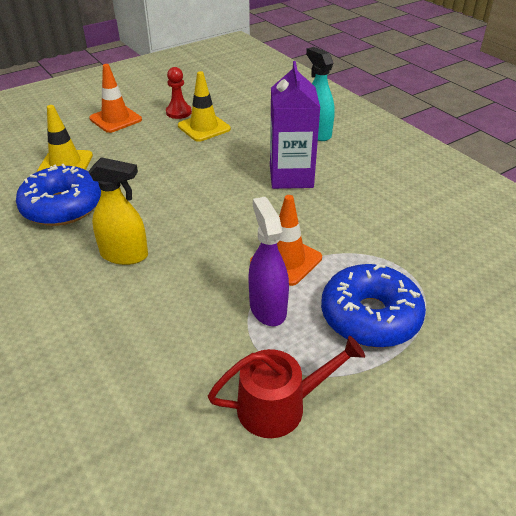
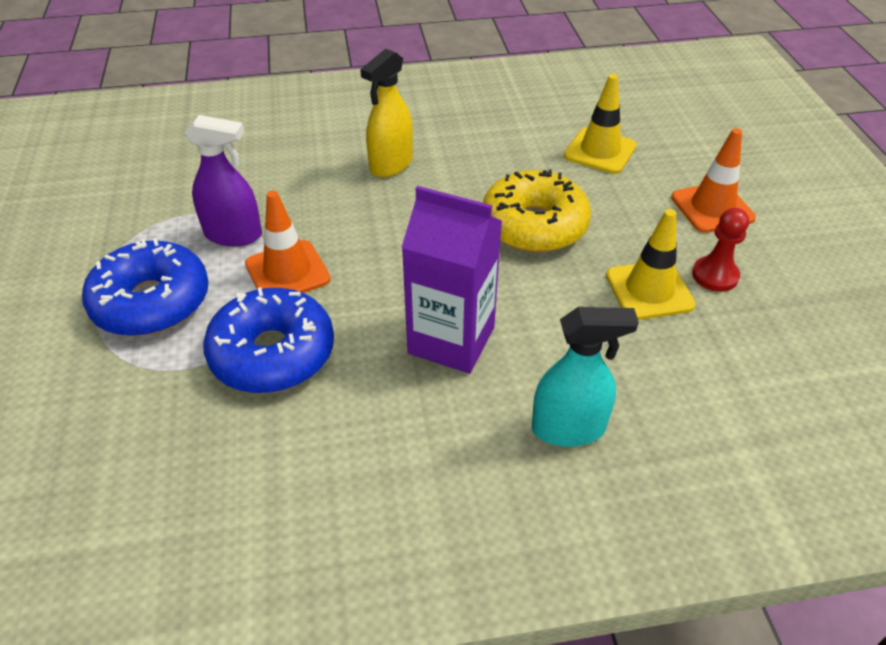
camera: 115 degrees right, 5 degrees up
blue donut [16,164,101,226] -> blue donut moved to [203,287,334,393]
red watering can [208,336,365,438] -> none
none -> yellow donut [483,170,591,252]

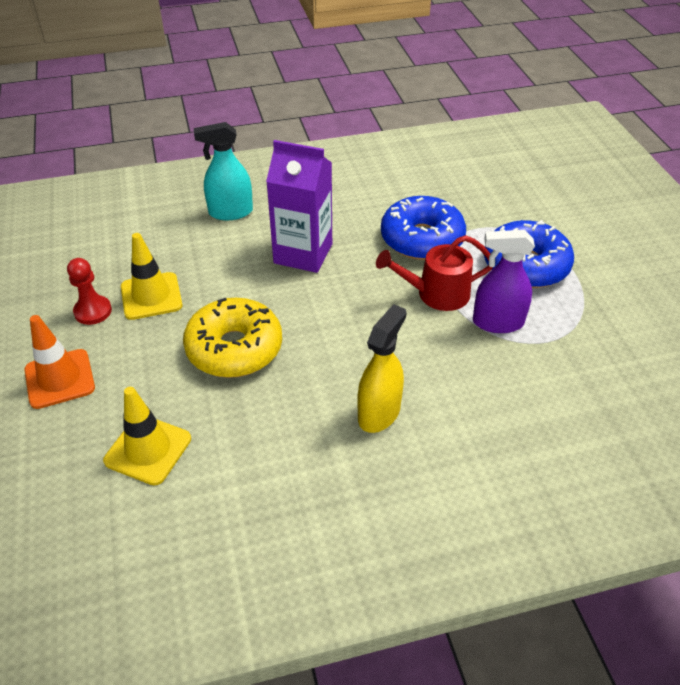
camera: 175 degrees right, 0 degrees up
orange traffic cone [245,191,331,293] -> red watering can [376,235,493,311]

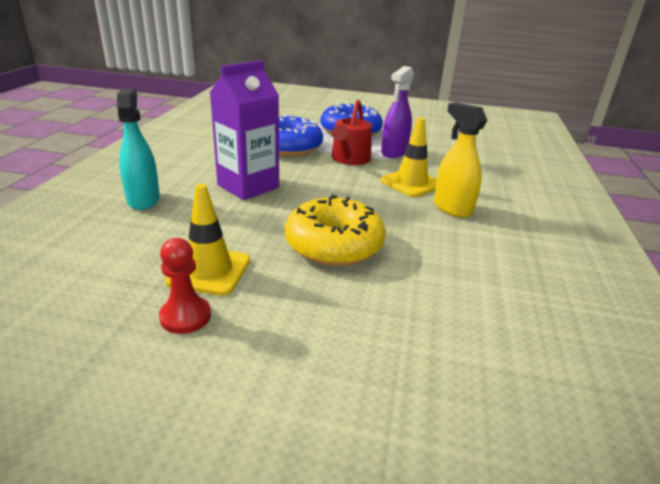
camera: 65 degrees left, 15 degrees down
orange traffic cone [24,315,95,409] -> none
yellow traffic cone [103,387,191,485] -> yellow traffic cone moved to [381,117,437,197]
turquoise spray bottle [194,122,253,220] -> turquoise spray bottle turned 150 degrees clockwise [117,89,160,210]

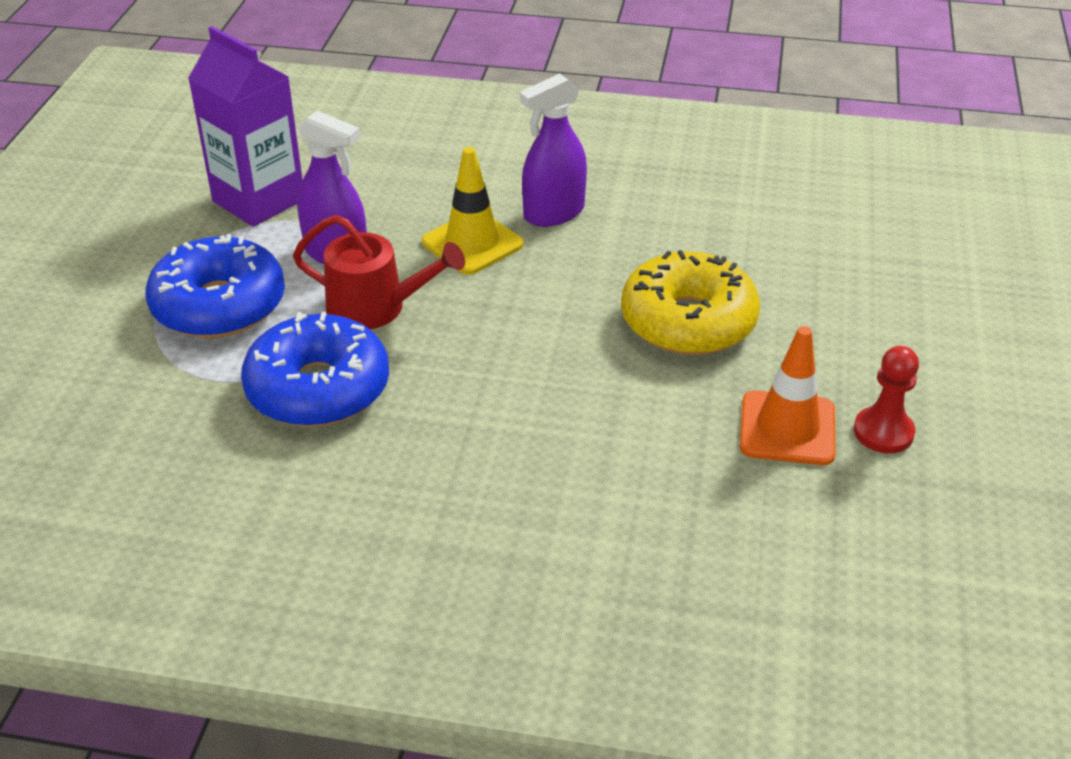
camera: 90 degrees left, 10 degrees up
turquoise spray bottle [117,89,160,210] -> none
yellow traffic cone [165,184,250,296] -> orange traffic cone [740,326,836,465]
purple carton [209,60,279,200] -> purple carton moved to [188,26,303,227]
yellow spray bottle [434,102,487,218] -> purple spray bottle [520,73,587,227]

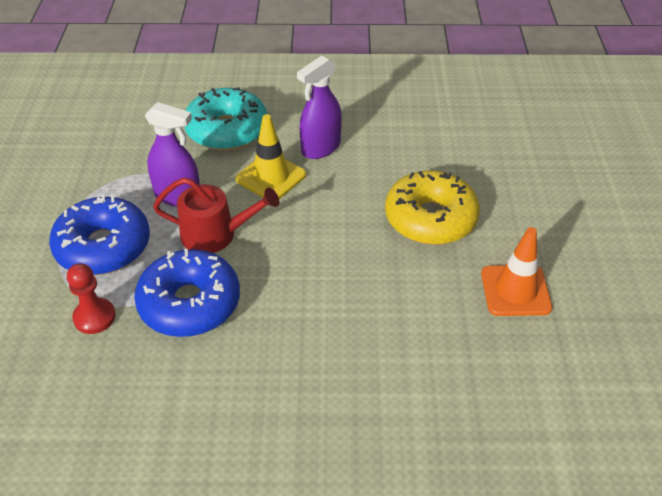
camera: 10 degrees left, 5 degrees up
purple carton [188,26,303,227] -> none
red pawn [854,346,919,453] -> red pawn moved to [67,263,116,334]
none -> turquoise donut [184,87,267,150]

